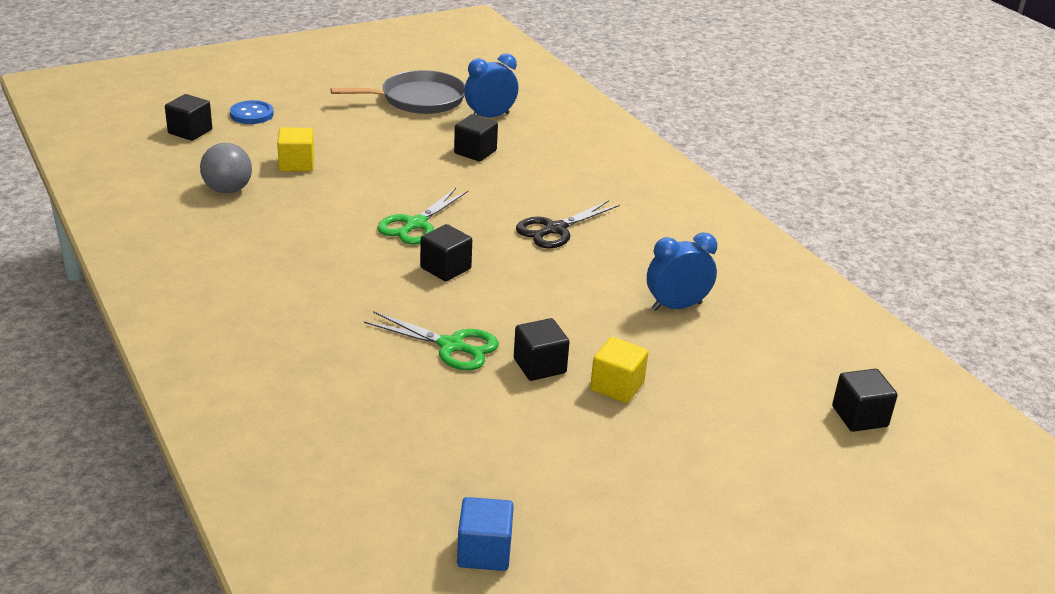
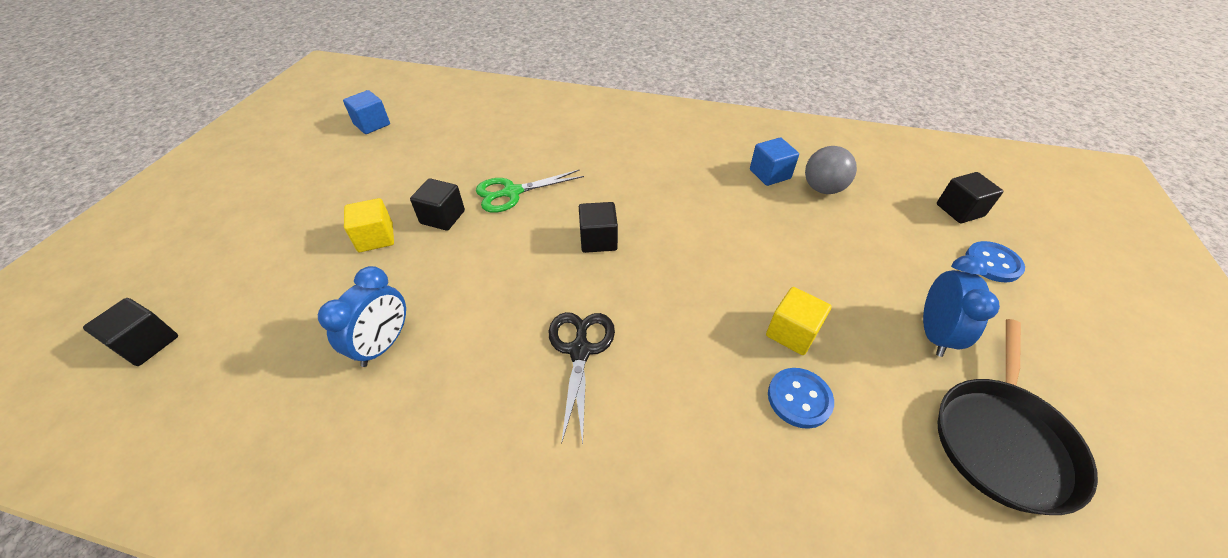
camera: 135 degrees right, 15 degrees up
yellow cube [277,128,314,172] -> yellow cube moved to [766,287,831,355]
grey pan [330,70,465,114] -> black pan [938,319,1098,515]
green scissors [377,188,468,245] -> none
black cube [454,114,498,162] -> blue button [768,368,834,429]
blue clock [464,54,519,118] -> blue clock moved to [923,255,1000,357]
none -> blue cube [750,138,799,186]

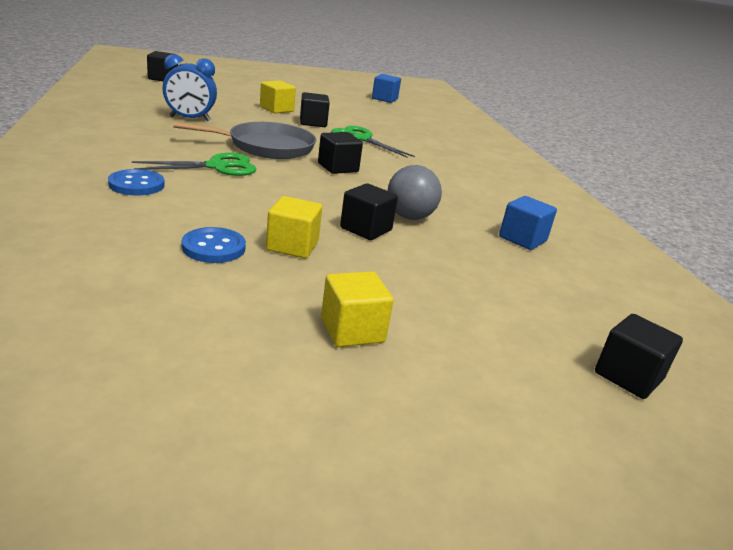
camera: 60 degrees right, 20 degrees down
black scissors [549,312,615,445] -> green scissors [132,153,256,176]
grey ball [805,146,857,194] -> grey ball moved to [388,165,442,220]
blue clock [923,255,1000,357] -> yellow cube [321,271,394,347]
black pan [938,319,1098,515] -> none
blue button [965,241,1025,283] -> blue button moved to [108,169,165,195]
none -> grey pan [173,122,316,159]
none -> black cube [340,183,398,240]

